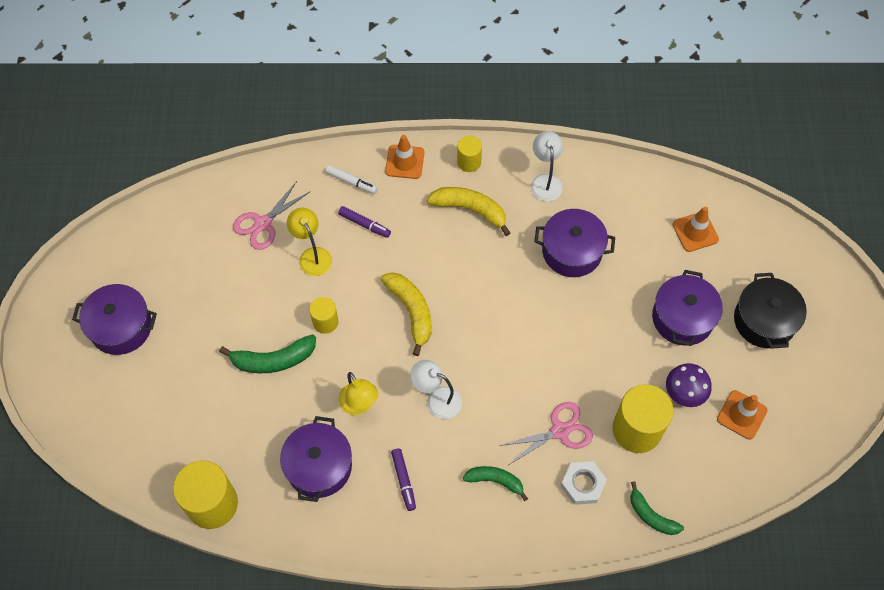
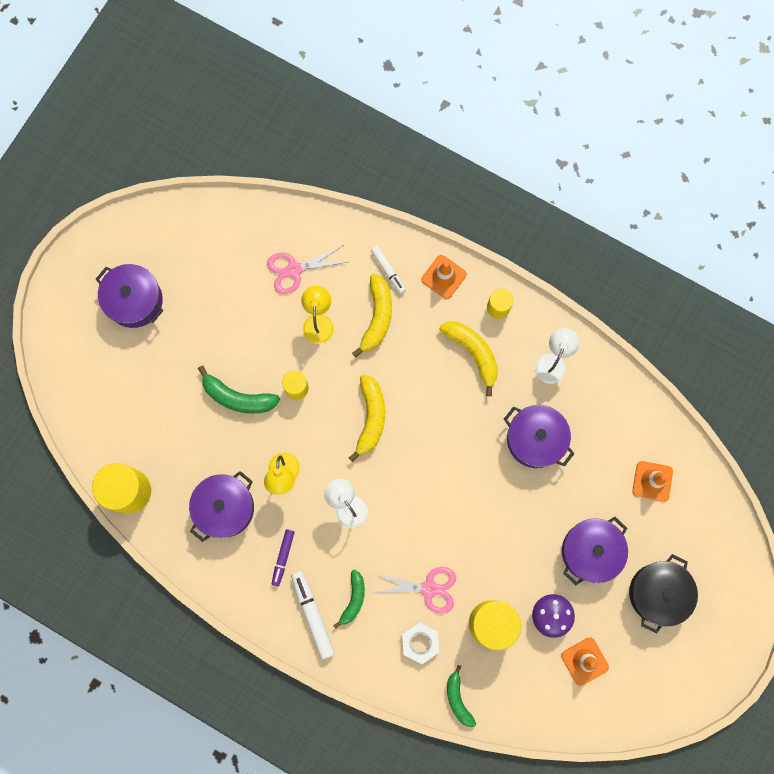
camera: 30 degrees right, 15 degrees up
purple marker [338,206,391,238] -> yellow banana [352,274,392,358]
green banana [463,466,528,501] -> green banana turned 60 degrees clockwise [333,570,365,629]
none -> white marker [291,571,335,659]

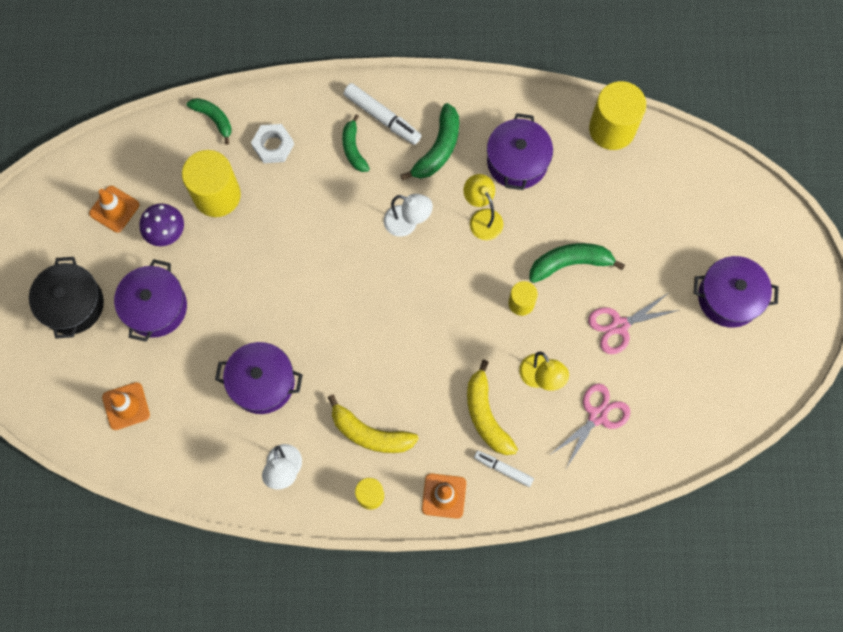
camera: 150 degrees right, 5 degrees down
purple marker [272,529,295,587] -> green banana [400,103,459,180]
yellow banana [349,374,385,462] -> none
pink scissors [373,567,456,614] -> pink scissors moved to [588,293,679,354]

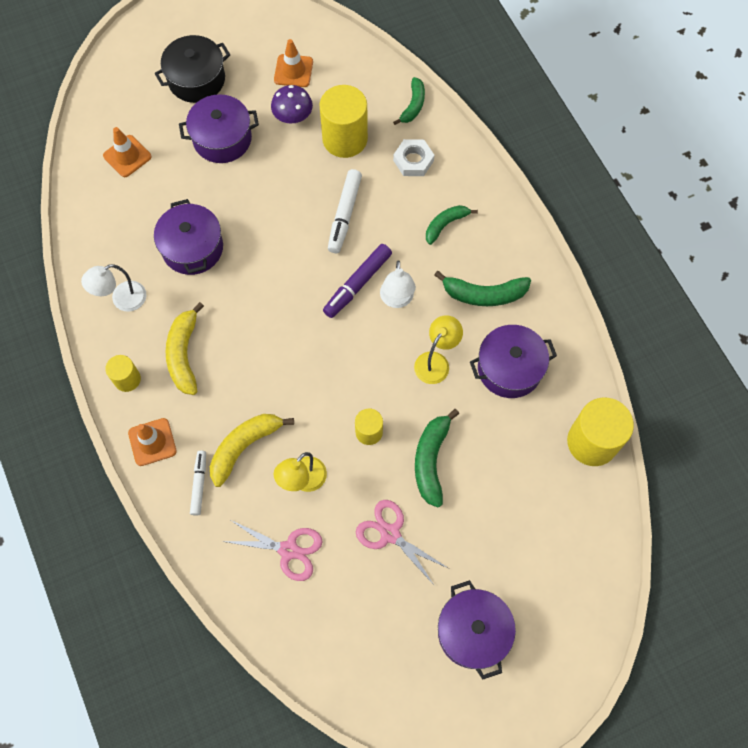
camera: 65 degrees right, 5 degrees down
white marker [343,83,422,145] -> white marker moved to [328,169,362,253]
green banana [529,243,625,283] -> green banana turned 135 degrees counterclockwise [415,409,459,507]
none -> purple marker [323,244,392,318]

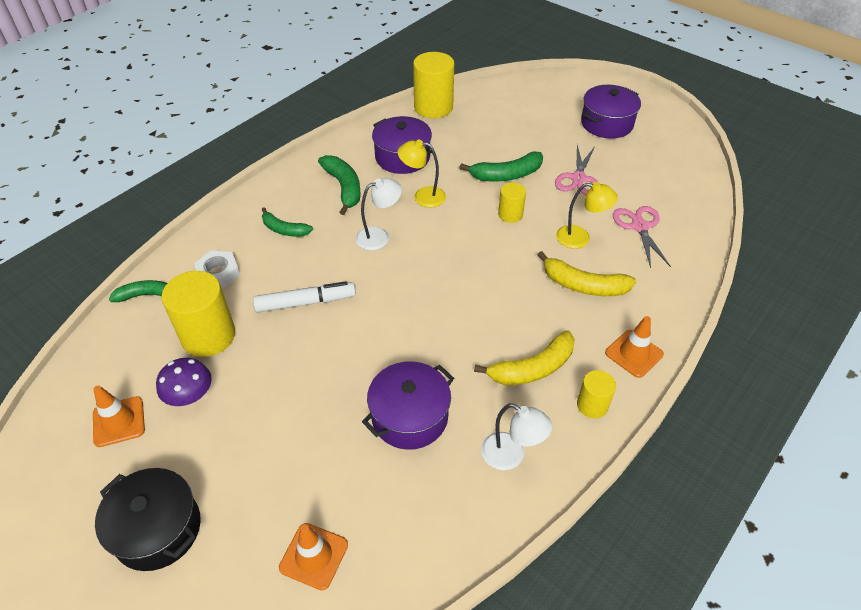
camera: 115 degrees left, 20 degrees down
purple pot [179,94,259,163] -> none
white marker [190,451,206,516] -> none
purple marker [323,244,392,318] -> none

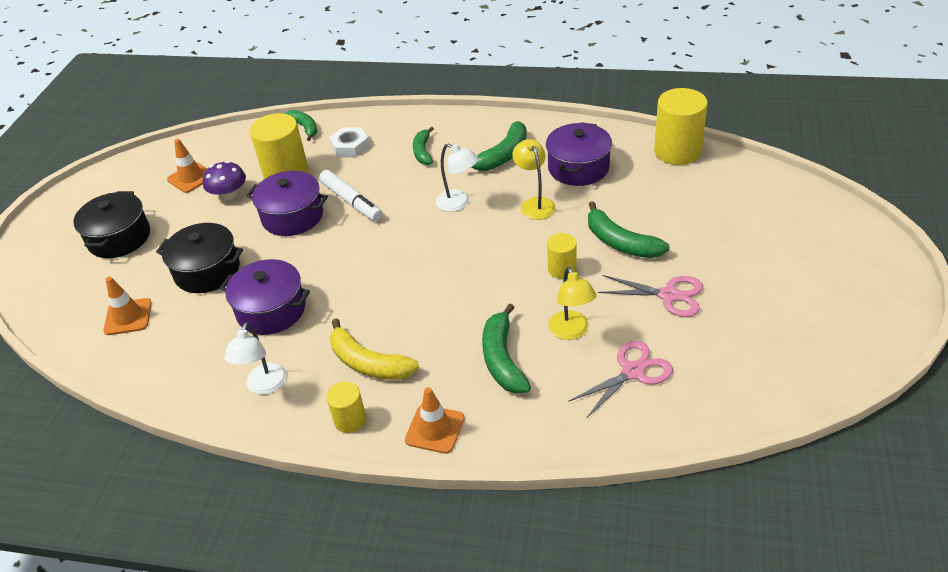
camera: 65 degrees right, 5 degrees down
yellow banana [538,251,636,296] -> green banana [482,303,531,394]
pink scissors [555,145,598,195] -> pink scissors turned 150 degrees counterclockwise [598,275,703,317]
purple pot [581,85,641,139] -> purple pot moved to [246,171,328,236]
none -> black pot [156,223,243,293]

